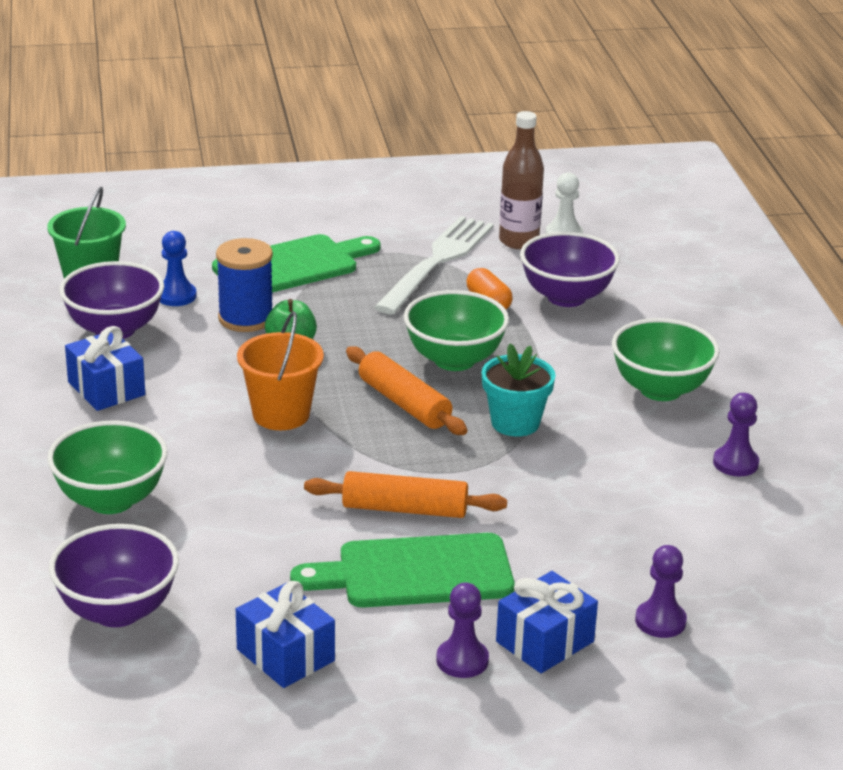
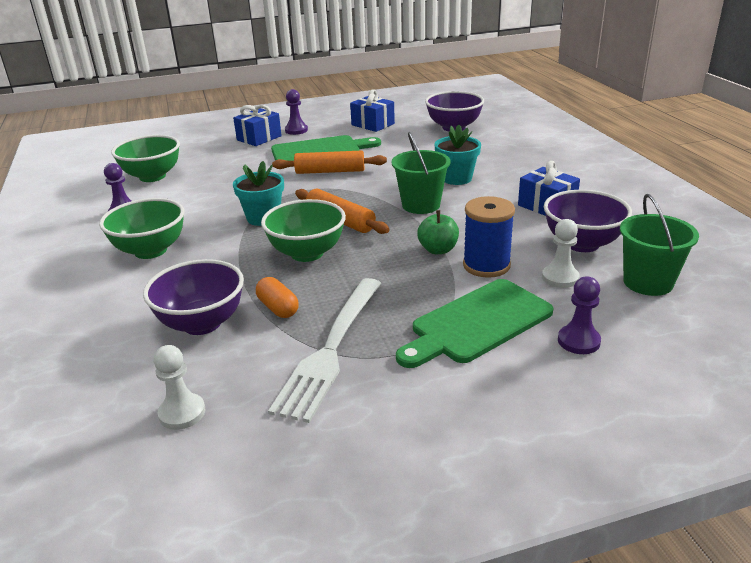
camera: 175 degrees right, 0 degrees up
green bowl [47,420,168,514] -> green bowl moved to [111,135,180,182]
blue pawn [160,231,197,306] -> white pawn [542,219,579,288]
orange bucket [237,311,324,430] -> green bucket [391,132,451,214]
brown bottle [499,111,544,249] -> none
purple pawn [635,545,687,638] -> purple pawn moved to [558,277,601,354]
none -> turquoise flower pot [434,125,481,185]

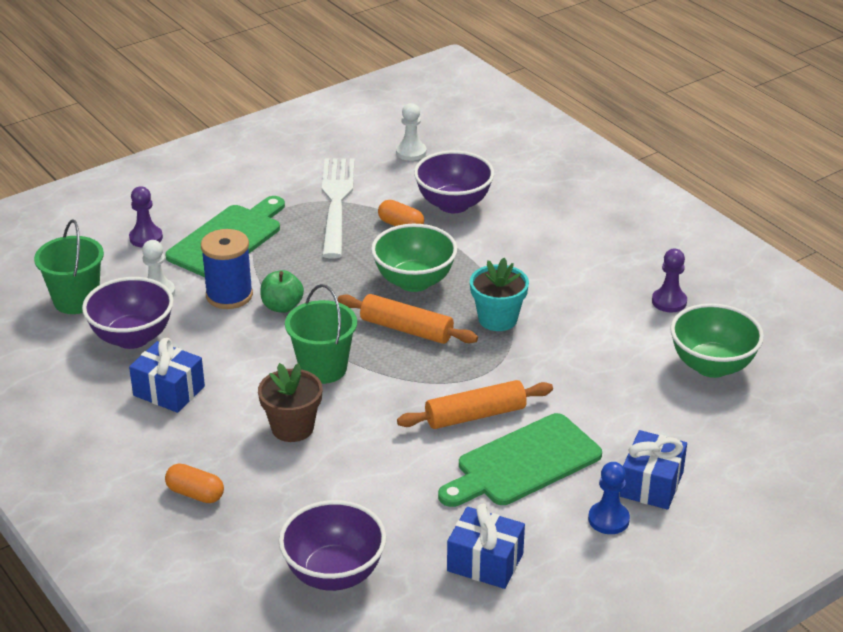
camera: 160 degrees right, 5 degrees up
green bowl [99,198,185,259] -> none
purple pawn [285,89,308,135] -> blue pawn [588,462,630,534]
turquoise flower pot [434,125,481,185] -> brown flower pot [258,363,322,442]
none -> orange capsule [165,463,224,503]

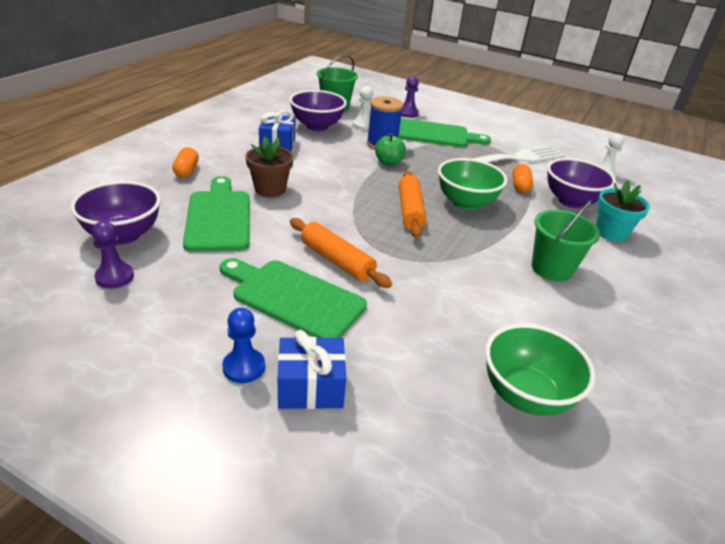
camera: 60 degrees right, 0 degrees up
green bucket [285,284,357,384] -> green bucket moved to [532,200,600,282]
blue gift [447,503,525,589] -> none
turquoise flower pot [470,258,529,331] -> turquoise flower pot moved to [596,180,650,242]
purple pawn [652,249,687,312] -> purple pawn moved to [92,221,134,289]
none -> green cutting board [183,176,249,252]

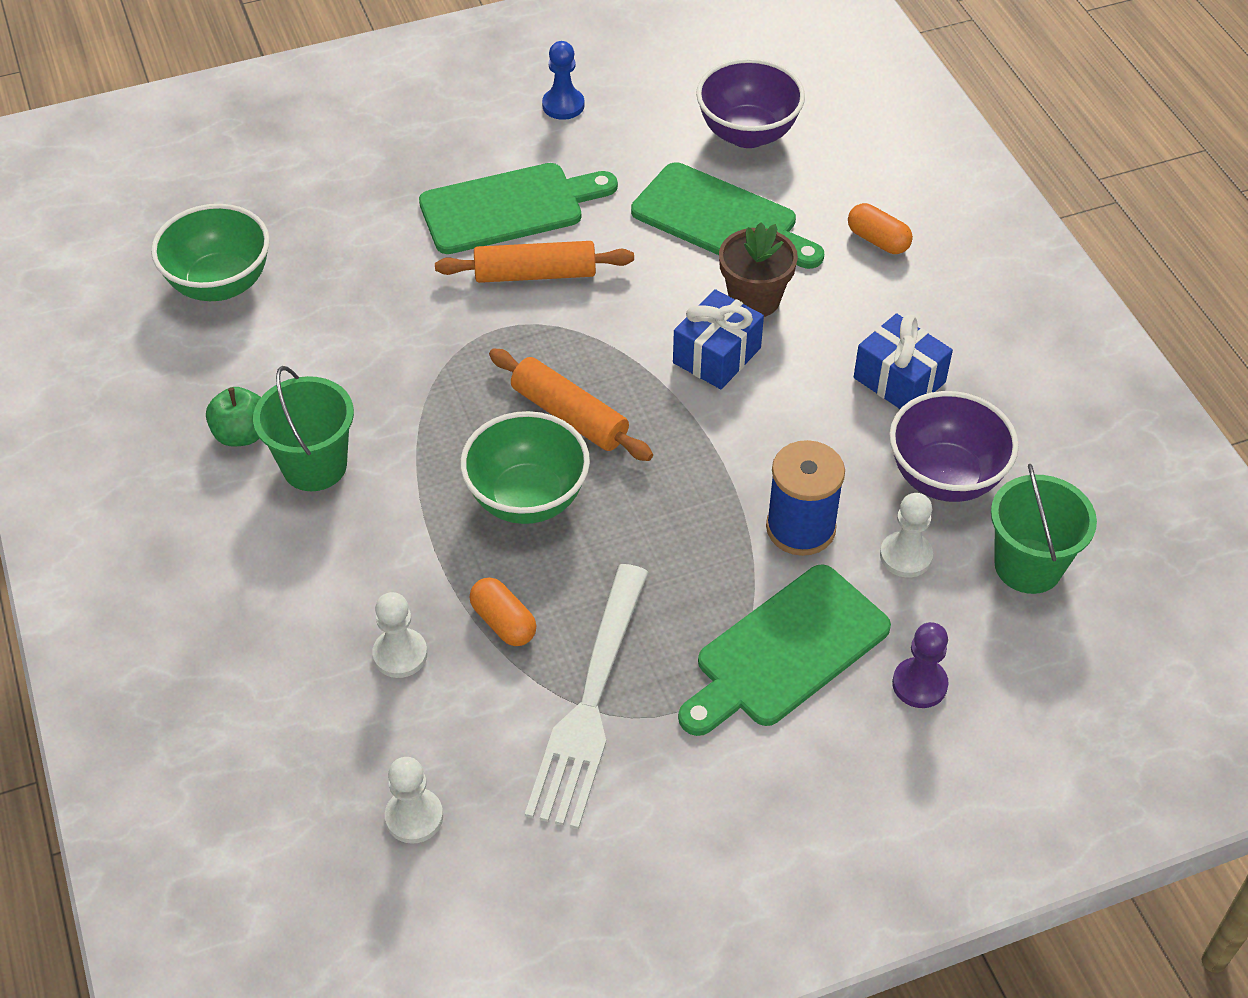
camera: 135 degrees right, 15 degrees up
purple pawn [92,221,134,289] -> none
blue pawn [222,308,265,383] -> blue pawn moved to [542,41,584,120]
blue gift [278,330,346,409] -> blue gift moved to [673,289,764,389]
green apple [375,133,406,166] -> green apple moved to [206,387,261,446]
purple bowl [547,158,616,208] -> white pawn [372,592,427,678]
turquoise flower pot [596,180,650,242] -> none

